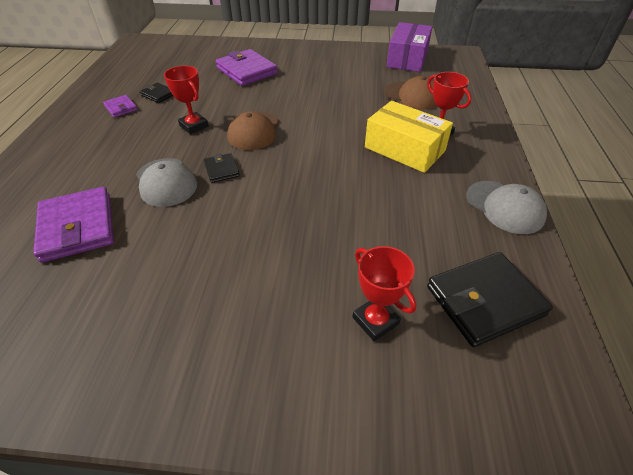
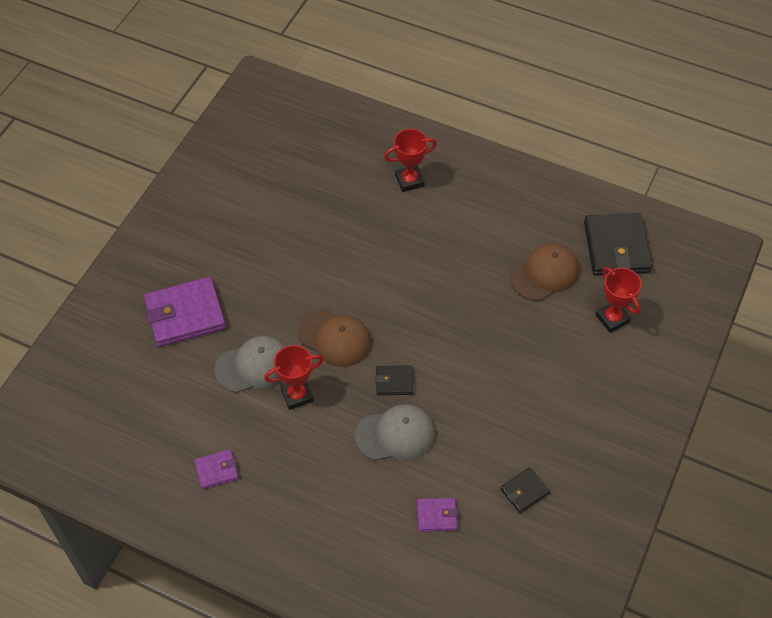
camera: 70 degrees left, 10 degrees up
purple wallet [33,187,114,263] -> purple wallet [417,498,458,532], size x0.50
black wallet [140,82,173,103] -> black wallet moved to [500,467,550,513]
red trophy [353,246,416,341] -> red trophy turned 75 degrees clockwise [595,267,642,333]
yellow box [365,101,453,173] -> none
brown cap [384,76,437,109] -> brown cap moved to [510,243,579,301]
purple box [387,22,433,72] -> none
grey cap [466,181,547,234] -> grey cap moved to [214,336,286,393]

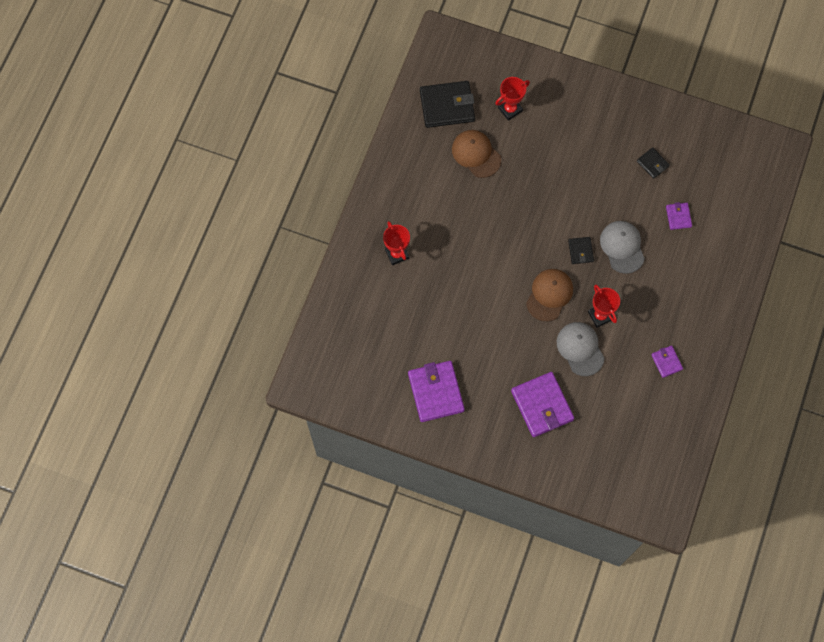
camera: 95 degrees left, 15 degrees up
none -> purple wallet [408,361,465,422]

